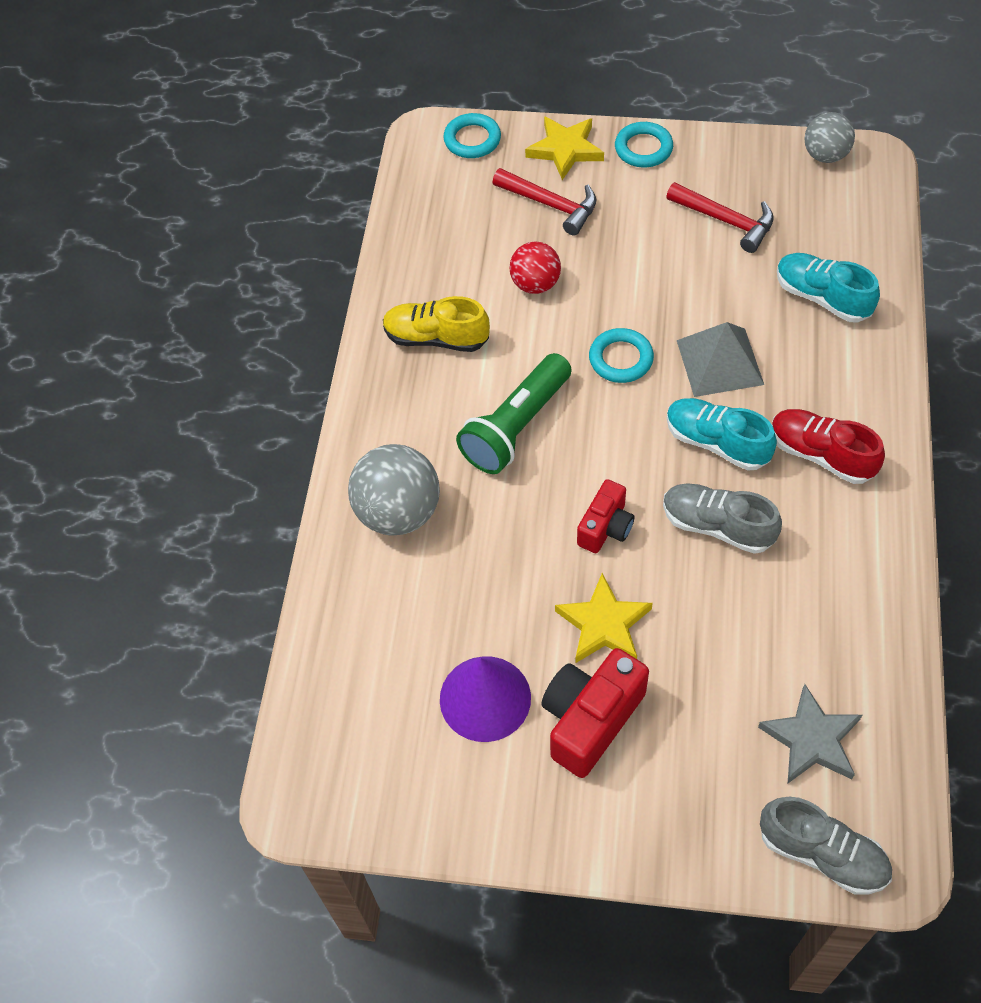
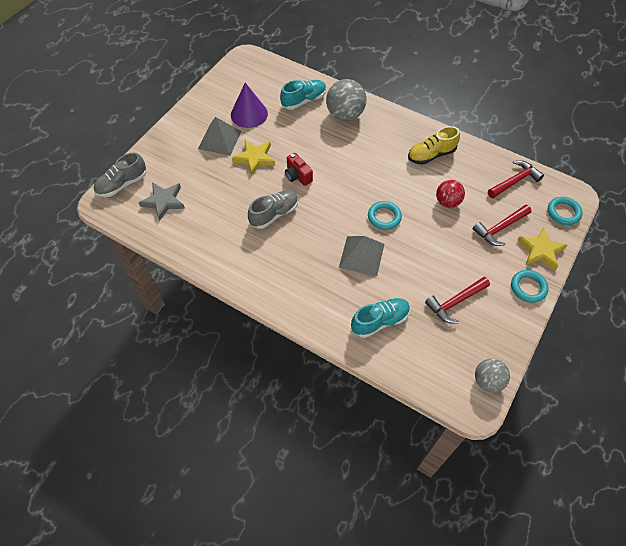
camera: 110 degrees right, 0 degrees up
yellow shoe [383,296,490,352] -> yellow shoe turned 150 degrees counterclockwise [408,126,460,165]
green flashlight [456,353,571,474] -> none
red camera [541,648,649,778] -> grey pyramid [198,117,241,156]
turquoise shoe [667,398,777,471] -> turquoise shoe moved to [280,80,326,110]
red shoe [772,409,885,484] -> none
none -> red hammer [488,160,544,198]

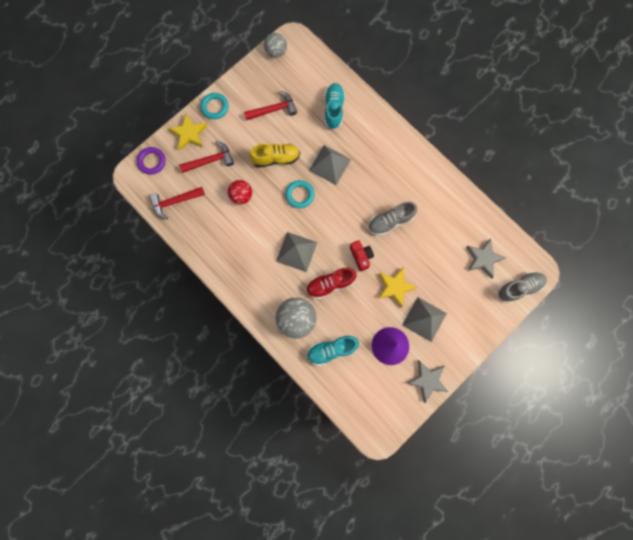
camera: 165 degrees left, 20 degrees up
turquoise shoe [351,298,410,338] -> turquoise shoe turned 105 degrees clockwise [325,83,345,129]
yellow shoe [408,126,460,165] -> yellow shoe moved to [250,143,300,168]
turquoise ring [548,197,583,225] -> purple ring [137,147,166,175]
none -> grey pyramid [276,232,317,272]
none -> red shoe [306,268,357,299]
none -> grey star [407,360,448,403]

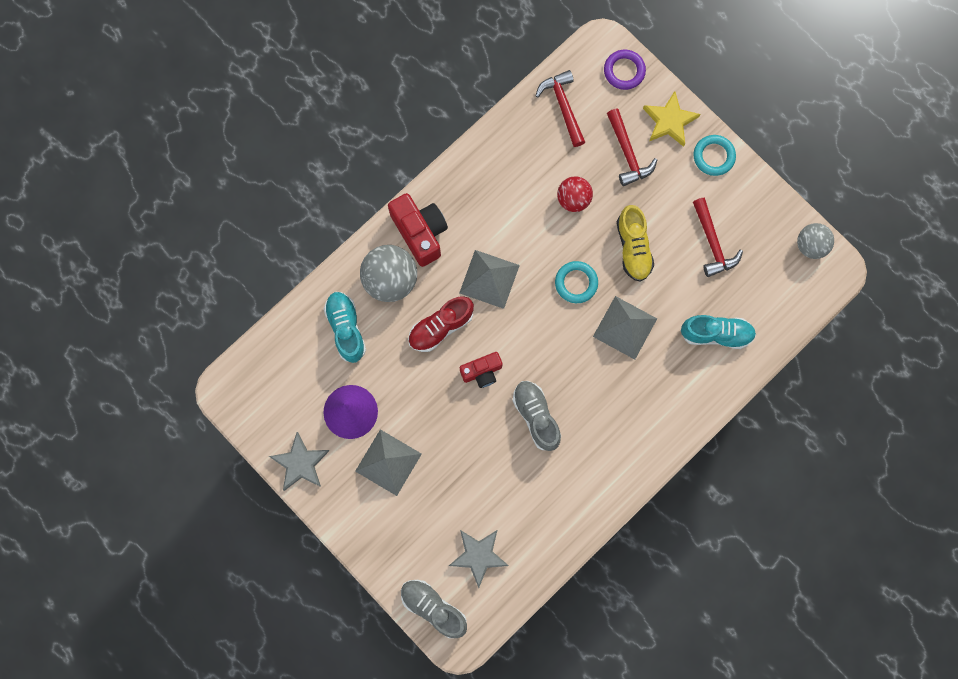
camera: 90 degrees right, 0 degrees up
red shoe [306,268,357,299] -> red shoe turned 105 degrees counterclockwise [408,296,474,352]
yellow star [378,267,418,308] -> none
grey shoe [498,271,547,303] -> grey shoe turned 150 degrees clockwise [401,580,467,638]
none -> red camera [388,193,448,267]

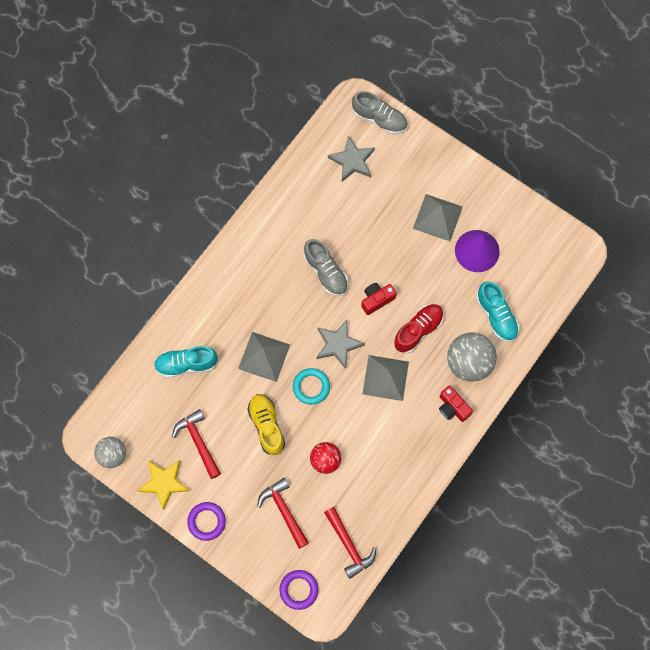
camera: 170 degrees right, 5 degrees down
grey star [269,432,329,491] -> grey star moved to [317,320,365,369]
red camera [388,193,448,267] -> red camera [439,385,473,422], size x0.61
yellow star [643,91,700,147] -> yellow star moved to [138,460,189,510]
turquoise ring [693,135,736,176] -> purple ring [187,502,226,541]

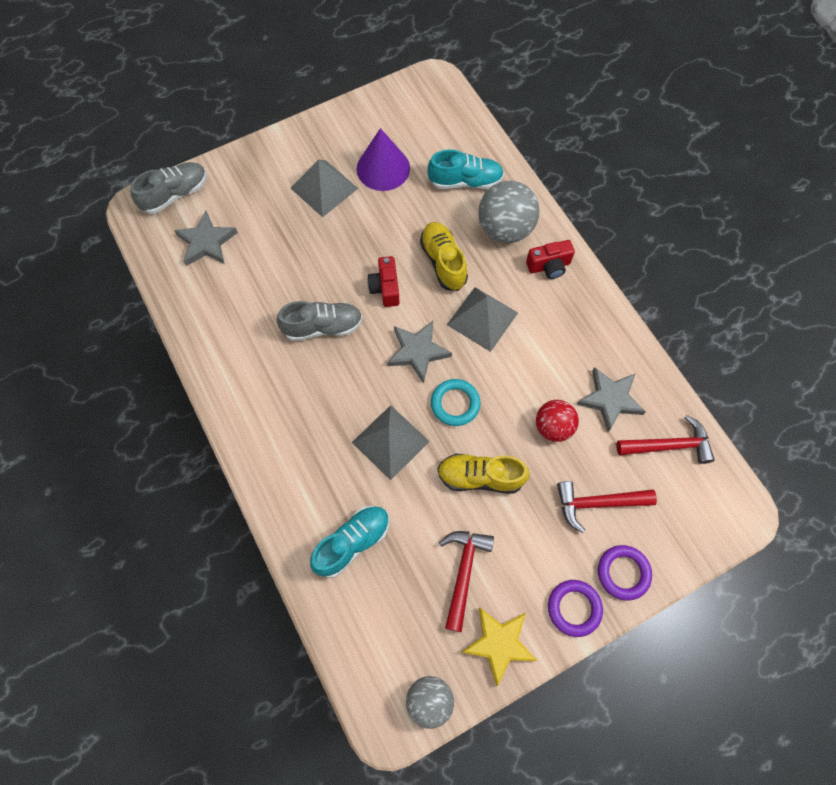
camera: 65 degrees left, 5 degrees down
turquoise shoe [154,346,218,378] -> turquoise shoe turned 150 degrees counterclockwise [310,506,390,578]
red hammer [172,409,221,479] -> red hammer turned 105 degrees clockwise [439,531,494,632]
purple ring [279,570,318,610] -> purple ring moved to [598,545,652,601]
red shoe [394,304,444,353] -> yellow shoe [420,222,468,291]
none -> grey star [576,367,646,432]

